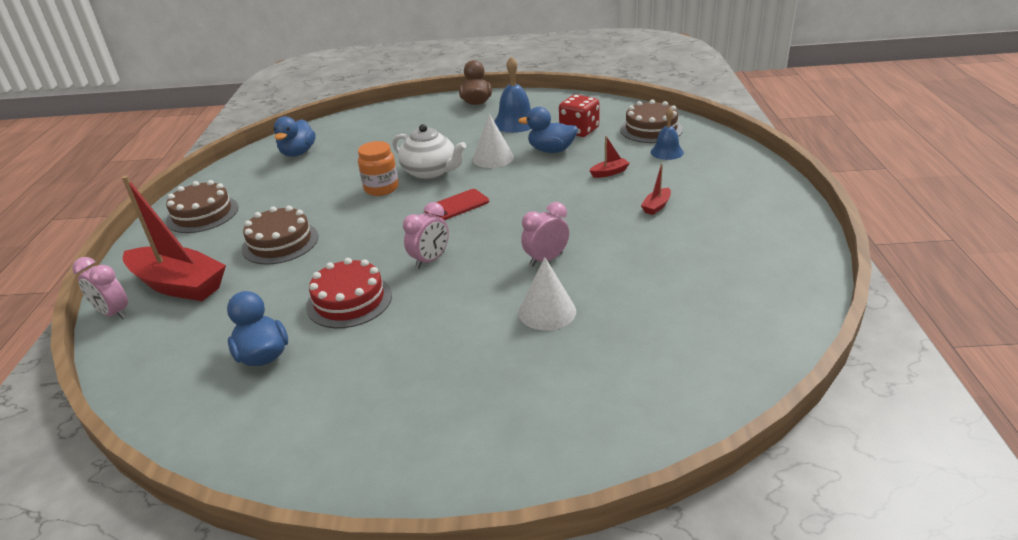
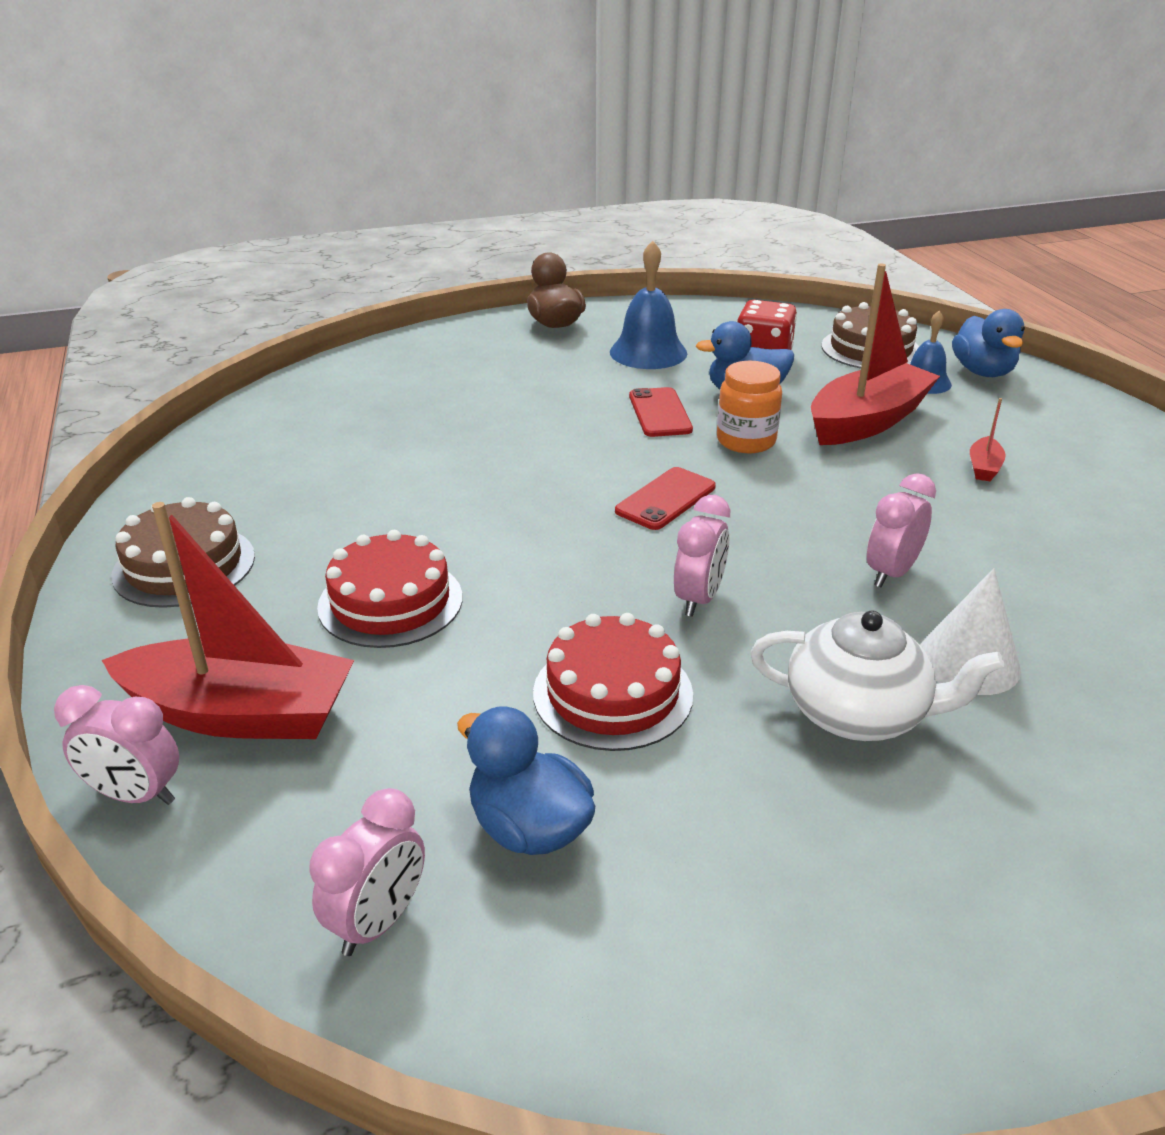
camera: 20 degrees left, 0 degrees up
brown cake [242,206,318,264] -> red cake [317,530,462,648]
blue duck [273,116,316,157] -> blue duck moved to [952,309,1025,377]
orange jar [358,141,399,196] -> orange jar moved to [717,361,782,453]
white teapot [393,124,466,179] -> white teapot moved to [750,610,1004,741]
white cone [473,113,514,168] -> red phone [629,387,693,437]
red boat [590,136,630,178] -> red boat [811,263,940,445], size x2.45
none -> pink clock [309,788,425,956]

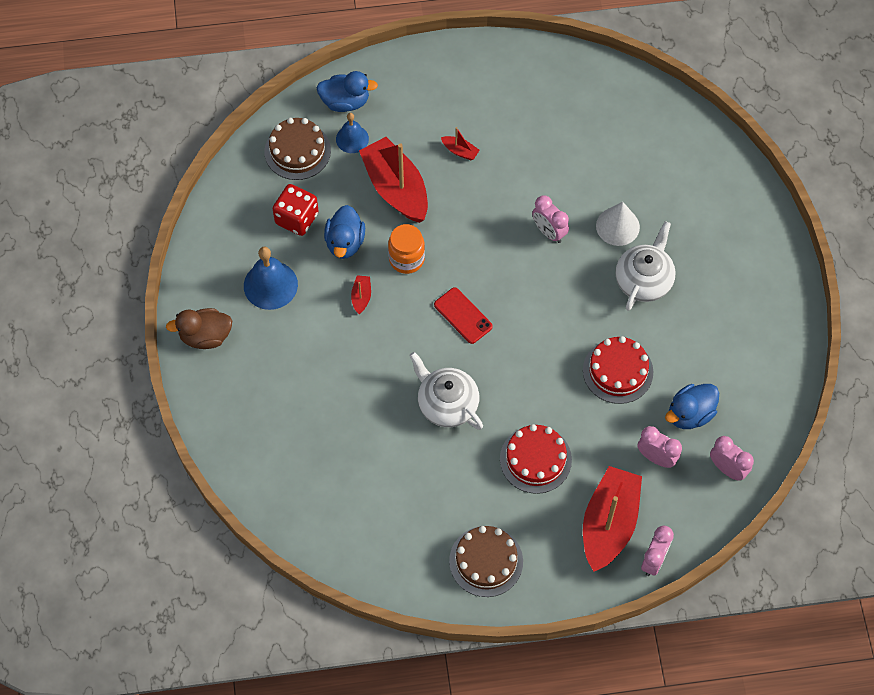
camera: 80 degrees left, 30 degrees up
red phone [629,387,693,437] -> red boat [351,275,371,314]
pink clock [674,495,730,617] -> pink clock moved to [638,426,682,468]
none -> white teapot [409,352,483,430]

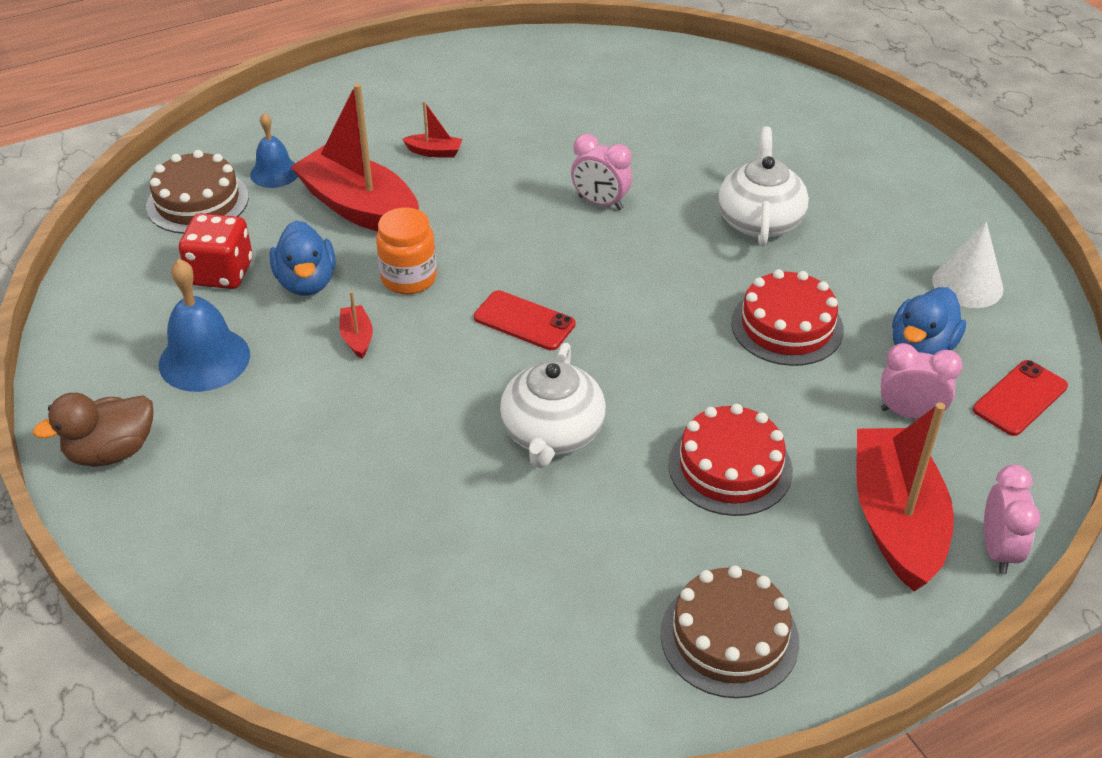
camera: 20 degrees left, 20 degrees down
blue duck [316,71,378,112] -> none
white teapot [409,352,483,430] -> white teapot turned 105 degrees counterclockwise [500,343,606,468]
white cone [596,202,640,246] -> white cone moved to [932,222,1004,308]
pink clock [710,436,754,481] -> red phone [973,360,1068,436]

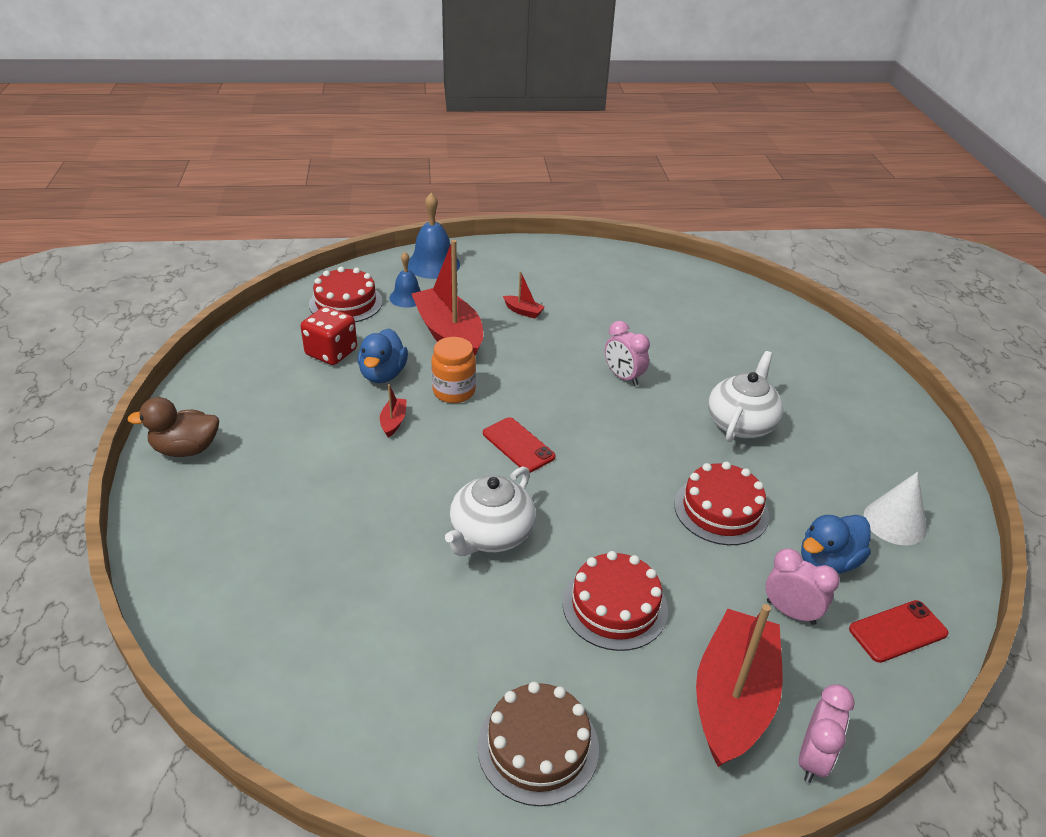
camera: 20 degrees right, 5 degrees down
brown cake [146,150,249,234] -> red cake [309,267,383,322]
blue bell [159,259,250,392] -> blue bell moved to [408,193,460,279]

